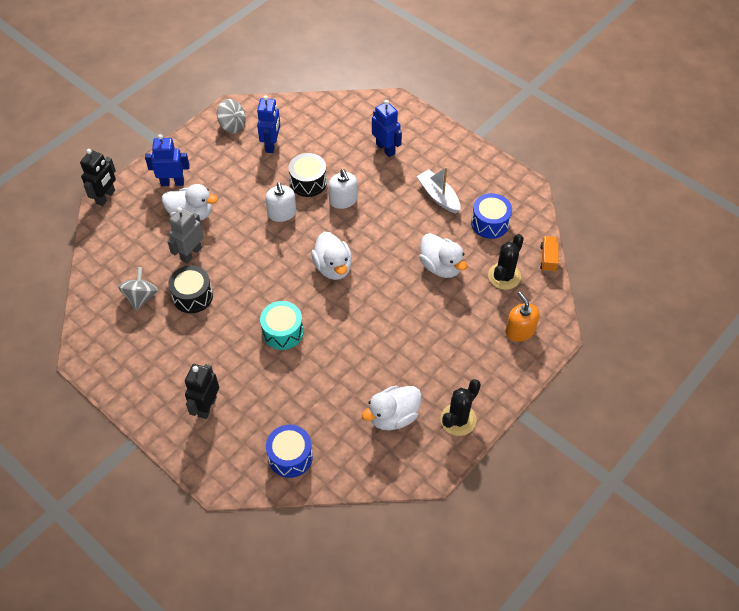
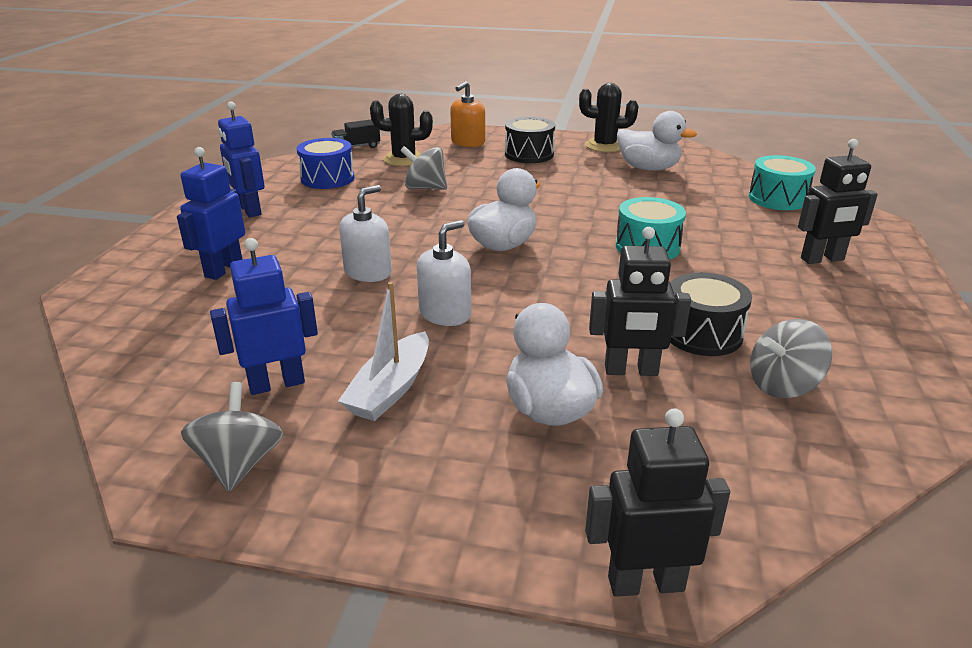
camera: 120 degrees left, 25 degrees down
blue robot [145,134,190,186] -> blue robot moved to [218,101,265,217]
grey robot [167,207,204,264] -> black robot [589,227,691,376]
blue drum [266,425,313,478] -> turquoise drum [749,155,816,210]
black drum [288,153,327,197] -> black drum moved to [505,117,555,163]
white boat [417,167,460,214] -> white boat moved to [338,282,429,421]
white duck [419,233,467,278] -> grey spinning top [400,146,447,190]
orange truck [540,236,559,273] -> black truck [331,120,380,148]

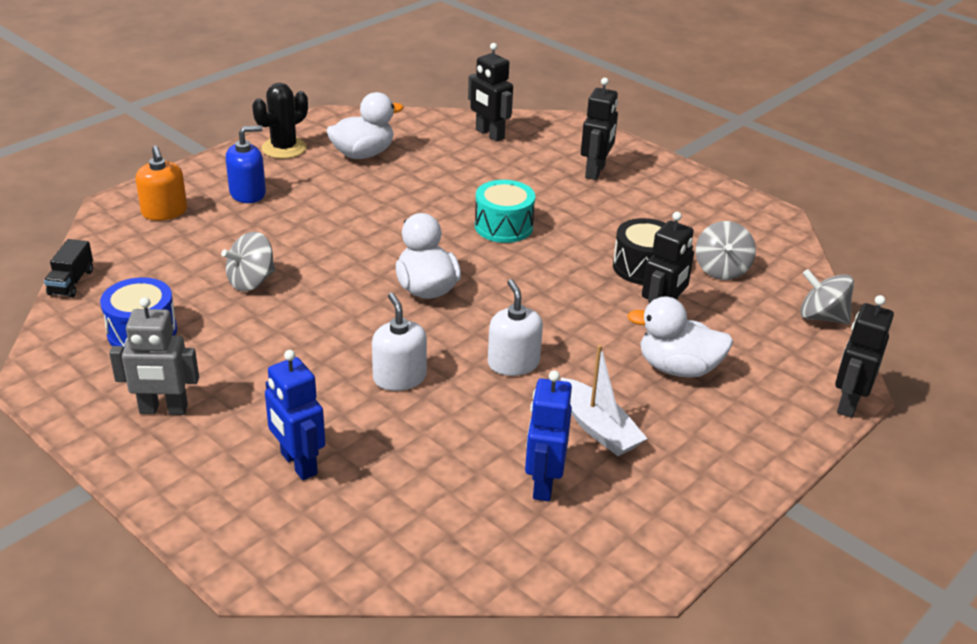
camera: 60 degrees left, 5 degrees up
grey spinning top [181,382,283,492] -> grey spinning top moved to [800,269,854,324]
blue robot [218,101,265,217] -> grey robot [109,297,199,415]
black cactus [370,94,433,166] -> none
black drum [505,117,555,163] -> blue soap dispenser [226,126,266,203]
turquoise drum [749,155,816,210] -> black robot [468,43,513,142]

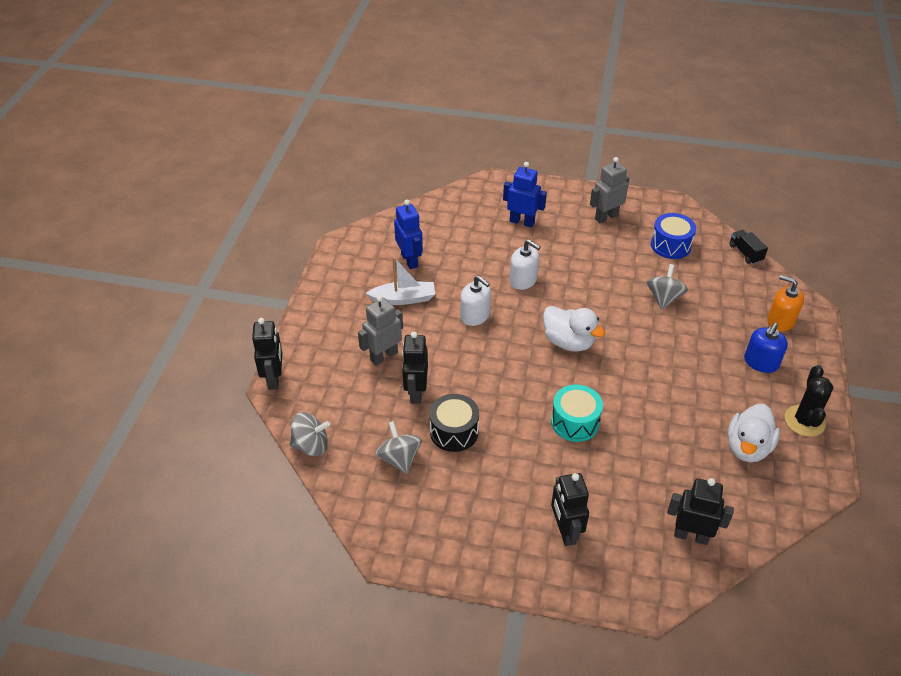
camera: 150 degrees right, 10 degrees up
white boat [561,345,648,456] -> white boat turned 150 degrees clockwise [366,257,435,305]
white duck [627,296,733,378] -> grey robot [358,295,403,366]

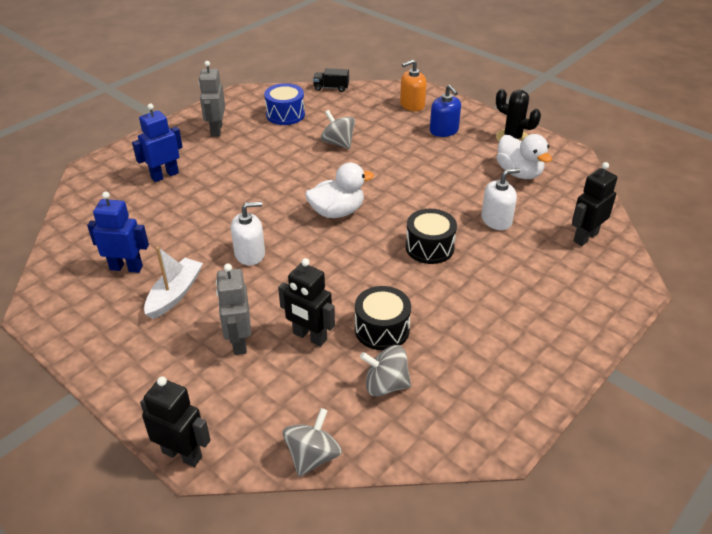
camera: 60 degrees left, 5 degrees down
white soap dispenser [510,240,540,290] -> white soap dispenser moved to [481,168,520,230]
turquoise drum [551,384,603,442] -> black drum [406,209,457,264]
black robot [551,473,589,546] -> none

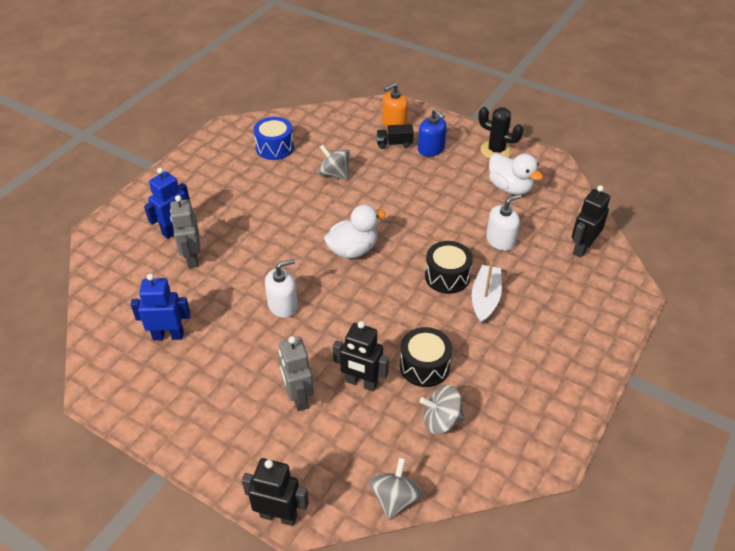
camera: 10 degrees left, 5 degrees up
white boat [144,247,203,319] -> white boat moved to [472,261,502,324]
grey robot [199,61,225,136] -> grey robot moved to [170,195,200,268]
black truck [313,68,349,92] -> black truck moved to [376,124,414,149]

